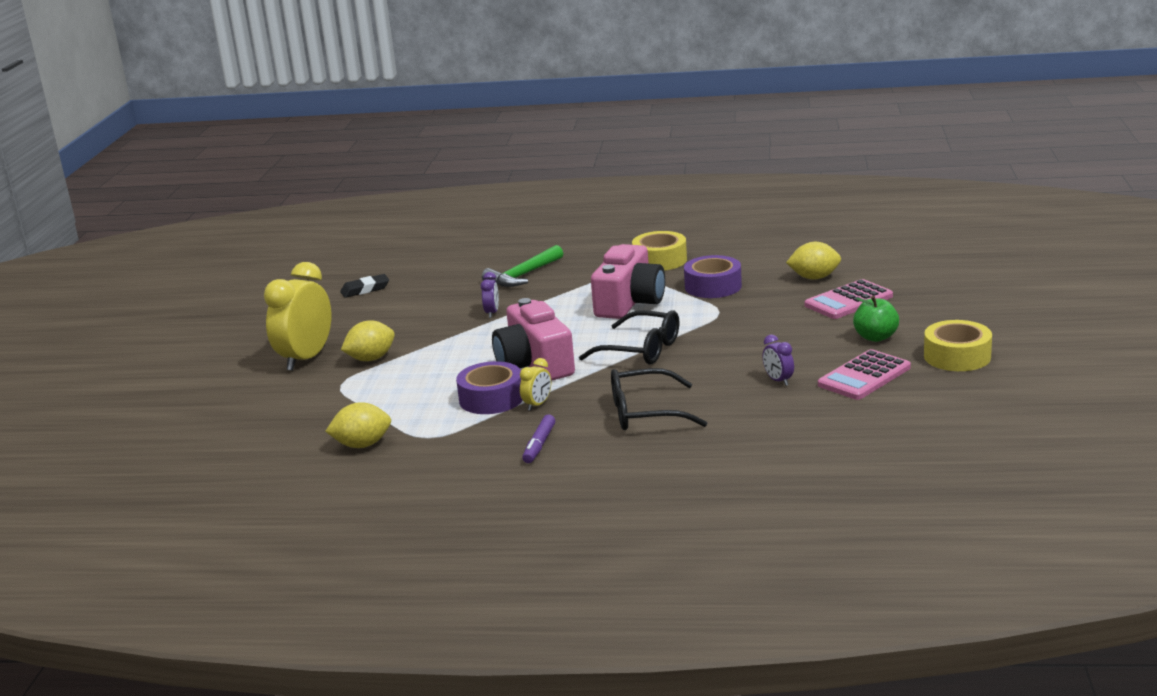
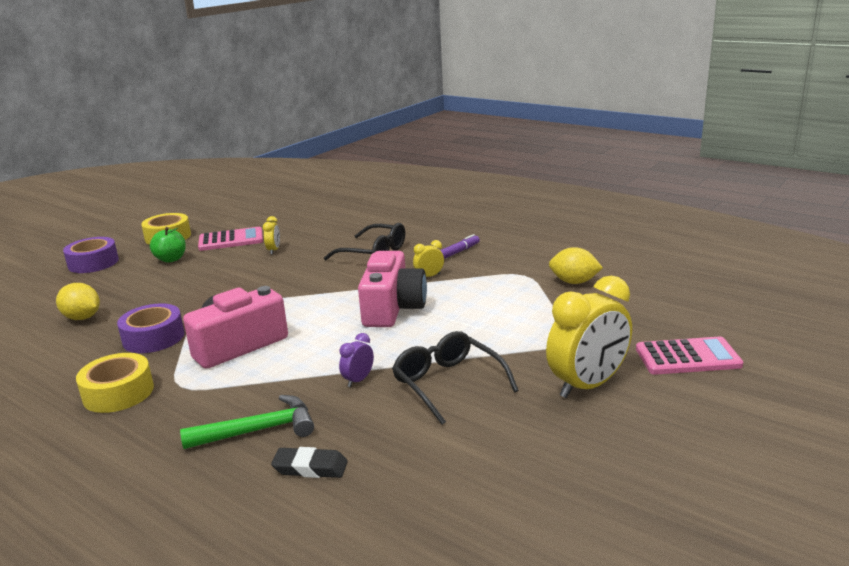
camera: 150 degrees left, 0 degrees up
black eraser [340,274,389,298] -> black eraser moved to [271,447,348,478]
yellow lemon [341,320,395,361] -> none
purple tape [456,361,523,414] -> purple tape moved to [63,237,119,273]
black glasses [579,310,679,365] -> black glasses moved to [392,331,519,425]
purple clock [763,334,794,386] -> yellow clock [263,216,280,254]
pink calculator [805,279,893,319] -> pink calculator moved to [636,337,743,375]

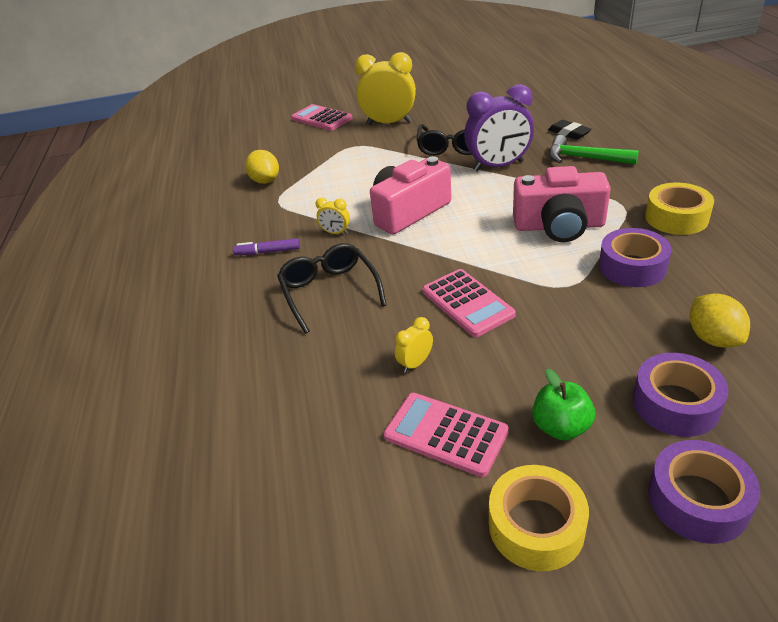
camera: 135 degrees left, 15 degrees up
purple clock [339,333,374,387] -> purple clock [464,84,534,171], size x2.24
none -> pink calculator [422,269,516,337]
none -> purple tape [633,353,729,437]

